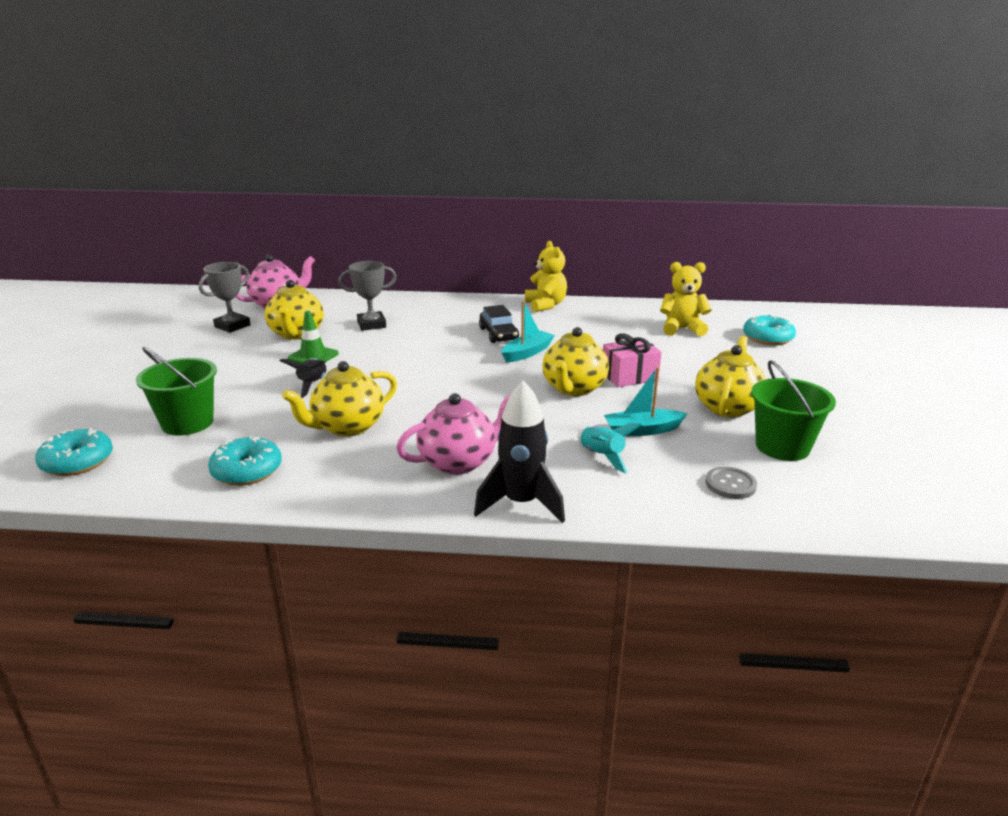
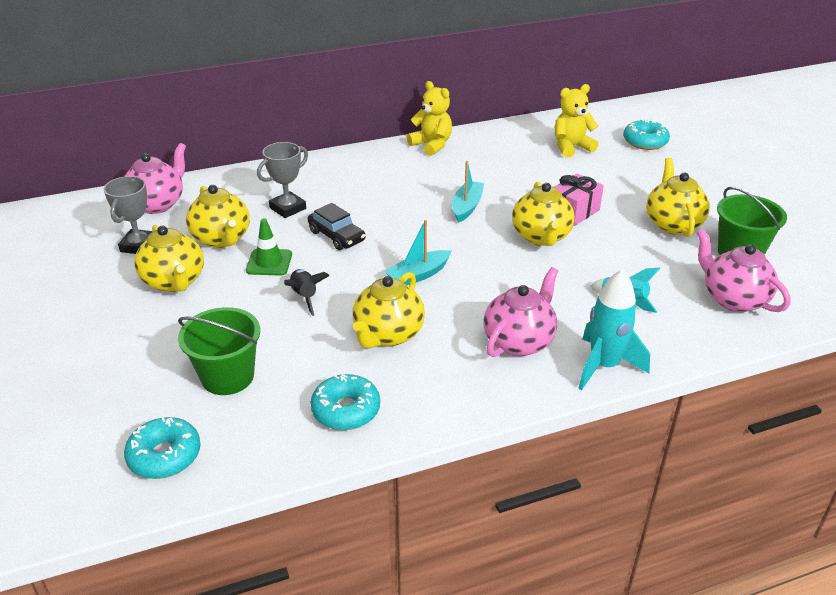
camera: 25 degrees left, 10 degrees up
black rocket [474,381,565,523] -> turquoise rocket [578,269,650,390]
black car [479,305,519,343] -> black car moved to [308,203,365,250]
turquoise boat [604,367,688,436] -> turquoise boat moved to [385,220,451,285]
grey button [705,467,757,499] -> pink teapot [697,229,791,312]
none -> yellow teapot [134,225,204,292]

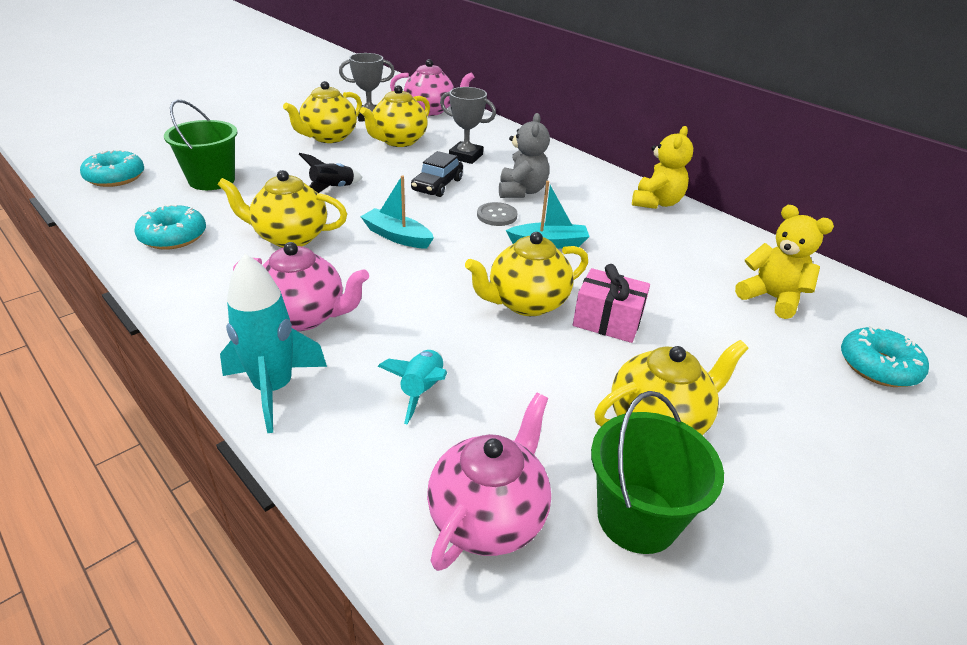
camera: 65 degrees right, 0 degrees up
green traffic cone [246,218,292,276] -> none
none -> grey button [477,202,517,226]
none -> grey teddy bear [499,113,550,198]

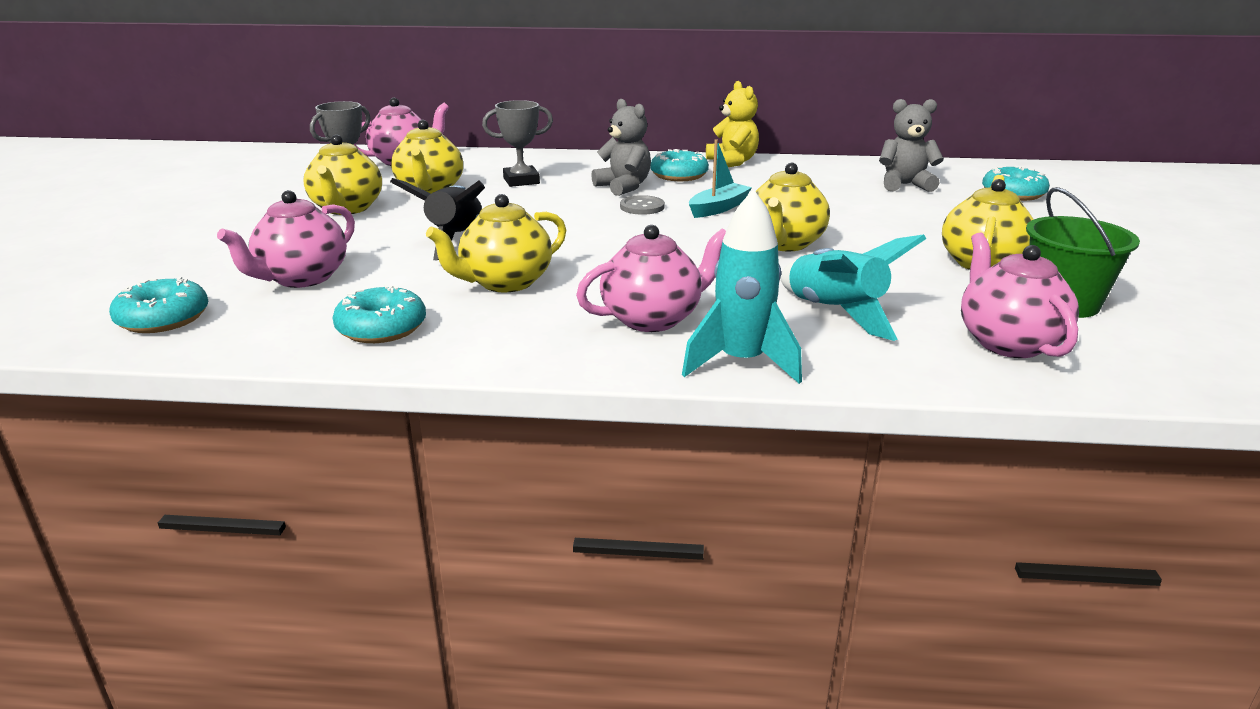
camera: 40 degrees left, 10 degrees down
green bucket [164,100,238,190] -> pink teapot [217,190,355,288]
black rocket [299,153,363,193] -> black rocket [390,178,485,260], size x1.61
turquoise boat [360,175,434,249] -> none
turquoise rocket [378,349,447,424] -> turquoise rocket [780,234,926,341], size x1.61
black car [411,151,463,197] -> none
pink gift [573,264,650,343] -> none
yellow teddy bear [735,205,834,319] -> grey teddy bear [879,99,944,192]
none -> turquoise donut [651,149,709,181]

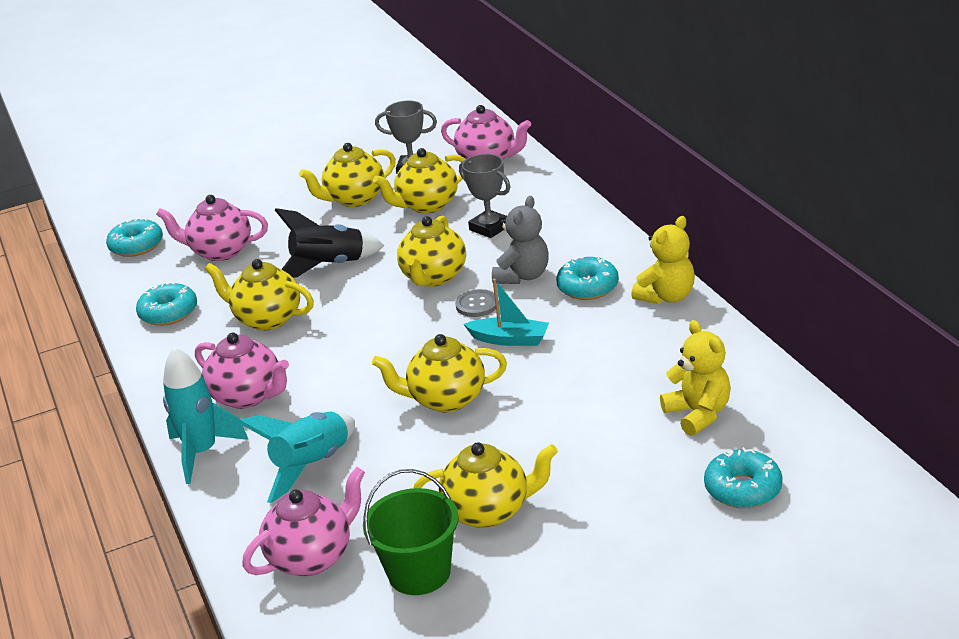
camera: 65 degrees right, 5 degrees up
grey teddy bear [879,99,944,192] -> yellow teddy bear [660,320,731,436]
none -> yellow teapot [397,216,466,286]

